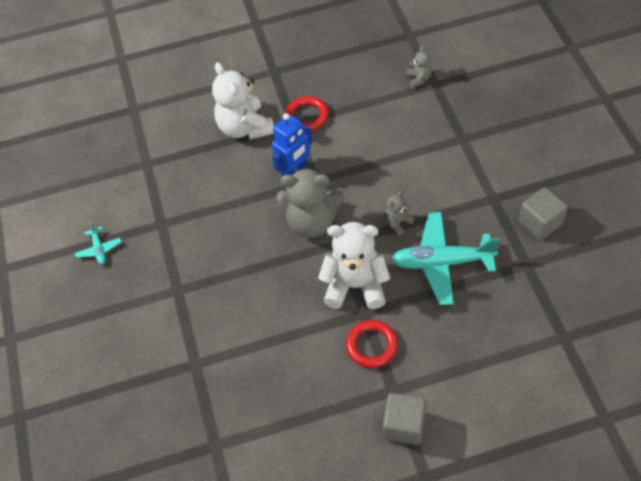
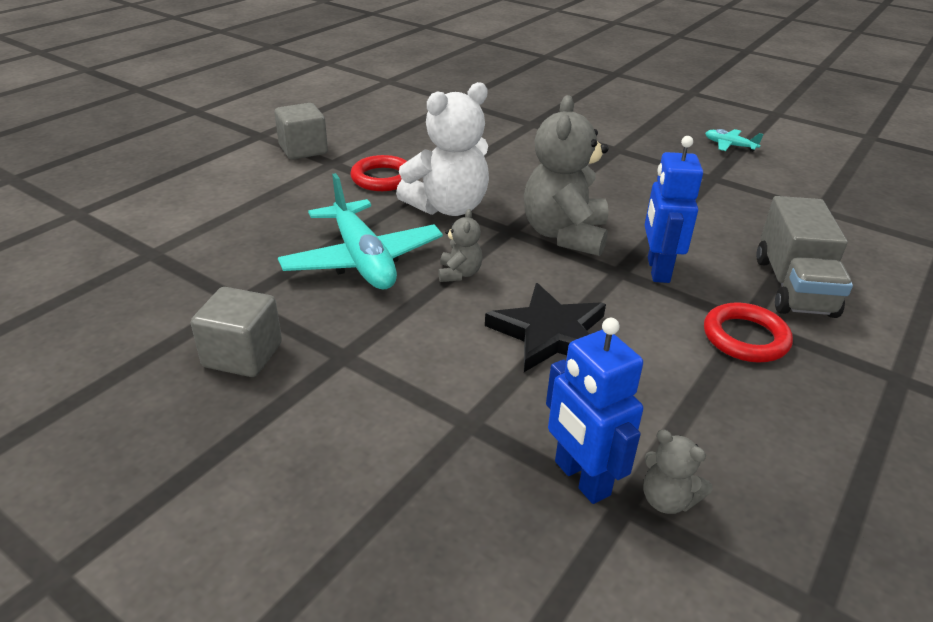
camera: 135 degrees right, 20 degrees down
white teddy bear [212,62,274,140] -> grey truck [756,196,853,318]
grey teddy bear [277,167,344,238] -> grey teddy bear turned 45 degrees counterclockwise [524,95,609,256]
turquoise plane [391,212,500,305] -> turquoise plane turned 105 degrees clockwise [278,173,443,289]
none -> black star [485,283,606,372]
none -> blue robot [546,318,643,504]

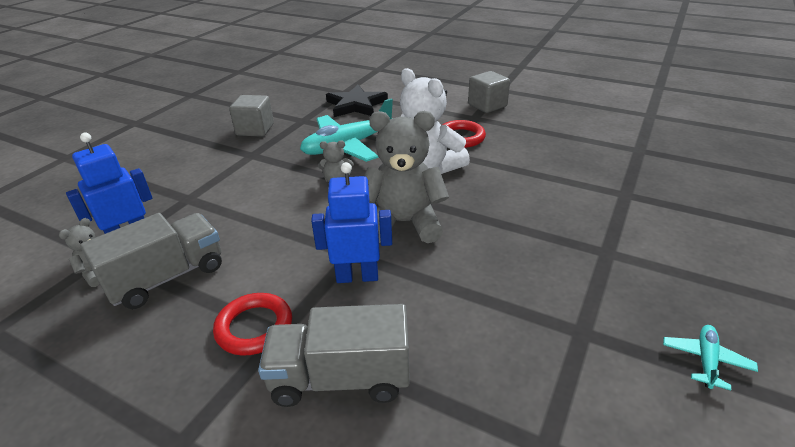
camera: 85 degrees right, 0 degrees up
black star [485,283,606,372] -> black star moved to [326,85,388,117]
none -> grey truck [80,213,222,309]

